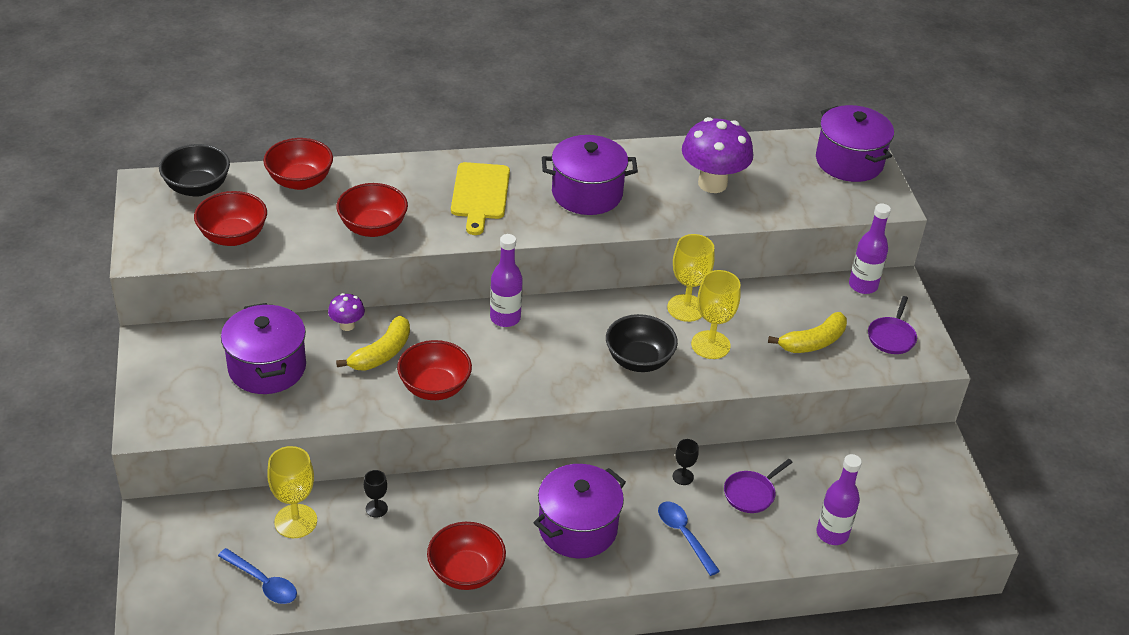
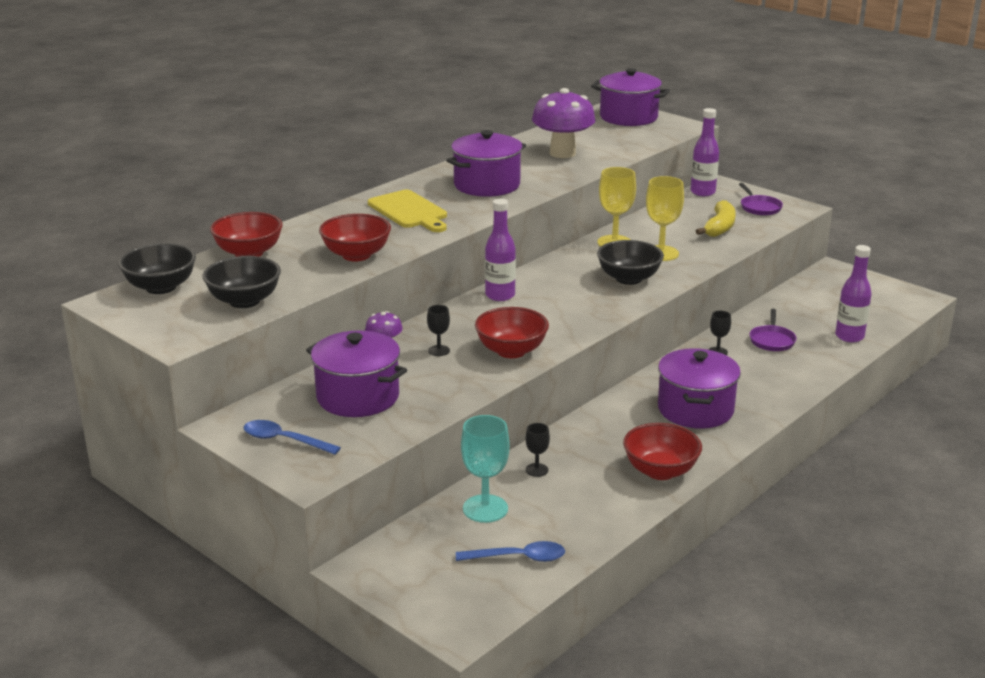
camera: 35 degrees left, 15 degrees down
red bowl [194,191,267,246] -> black bowl [202,256,281,308]
yellow goblet [267,446,317,538] -> turquoise goblet [461,415,510,523]
yellow banana [336,316,410,371] -> black goblet [427,305,450,356]
blue spoon [658,501,720,576] -> blue spoon moved to [244,420,341,455]

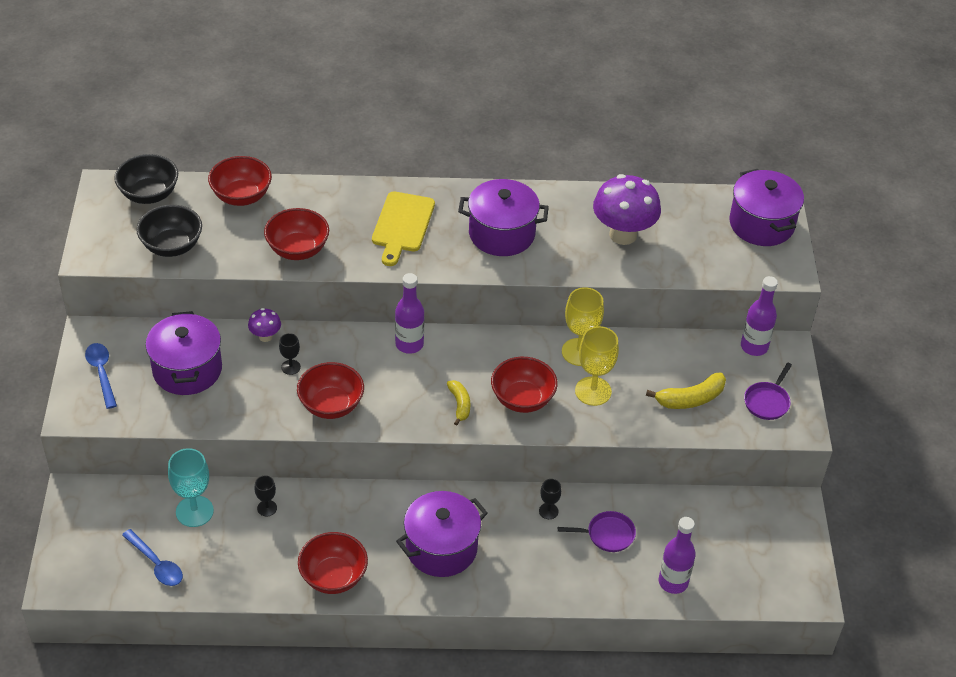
camera: 45 degrees right, 20 degrees up
black bowl [597,240,664,285] -> red bowl [491,357,558,413]
purple pan [750,309,797,351] -> purple pan turned 150 degrees counterclockwise [558,511,636,552]
none -> yellow banana [447,380,470,426]

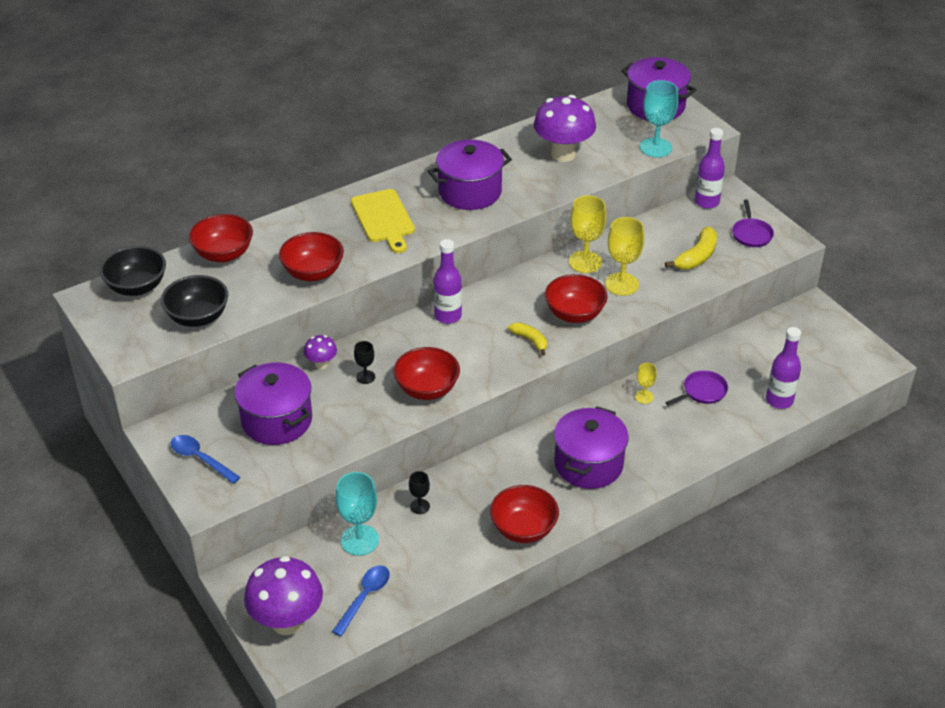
camera: 30 degrees left, 5 degrees down
blue spoon [122,529,183,586] -> blue spoon turned 75 degrees counterclockwise [332,565,390,636]
black goblet [539,479,561,519] -> yellow goblet [635,363,657,404]
none -> purple mushroom [244,556,323,635]
none -> turquoise goblet [640,80,678,157]

